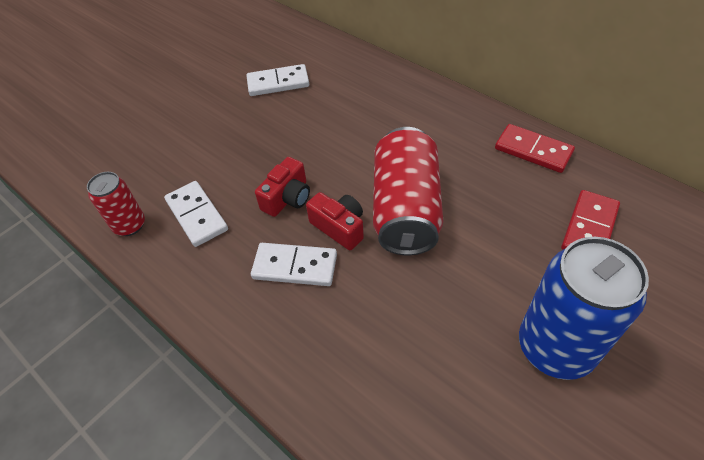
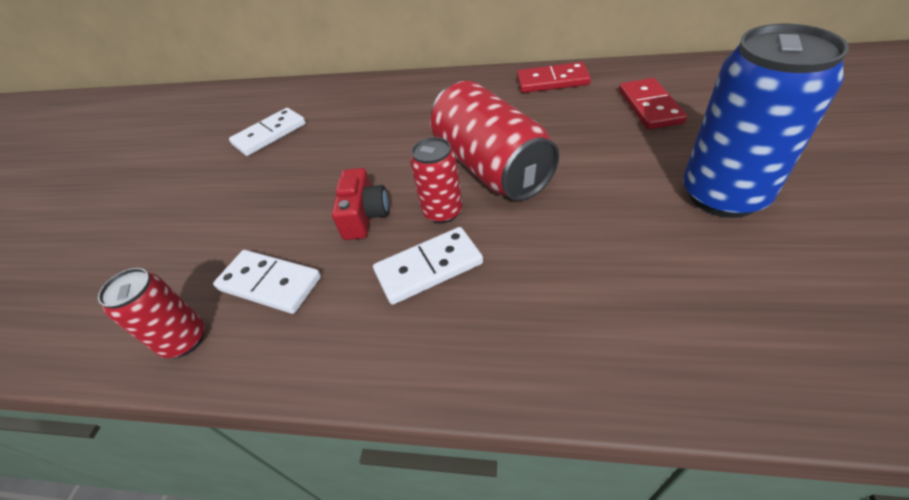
camera: 30 degrees left, 5 degrees down
red camera [306,192,364,250] -> red can [410,137,462,224]

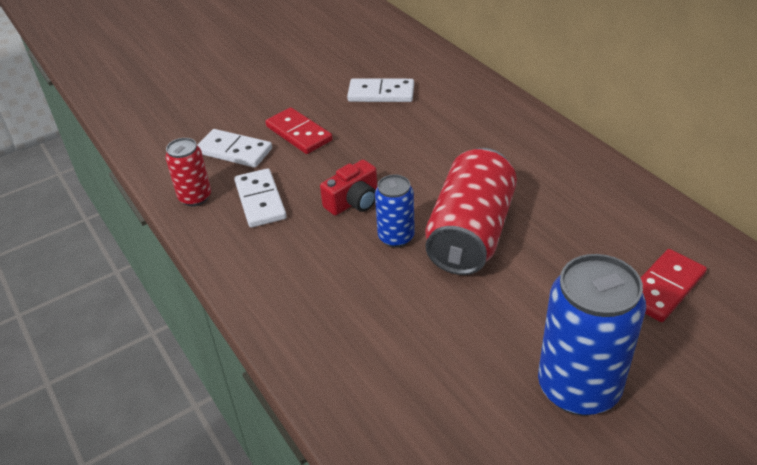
camera: 45 degrees right, 5 degrees down
white domino [373,227,483,305] -> white domino moved to [198,129,272,168]
red can [410,137,462,224] -> blue can [375,174,415,248]
red domino [517,62,591,93] -> red domino moved to [265,107,333,154]

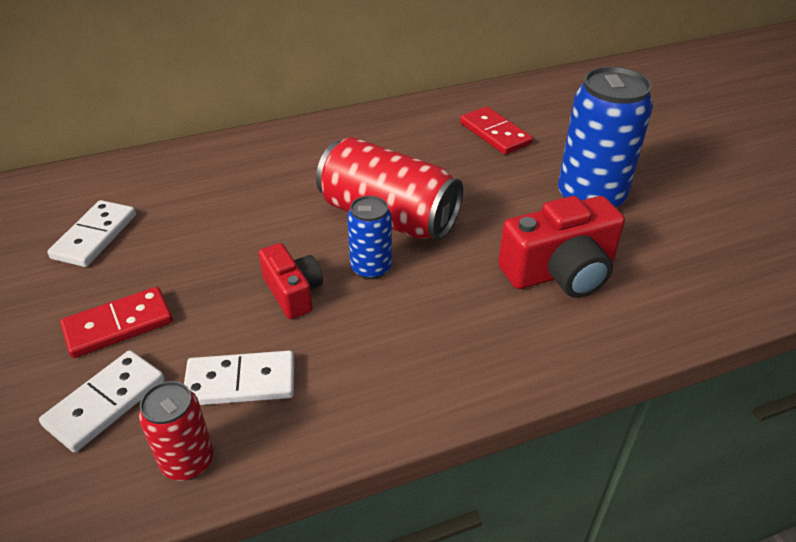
camera: 80 degrees left, 0 degrees up
none -> red camera [498,196,625,298]

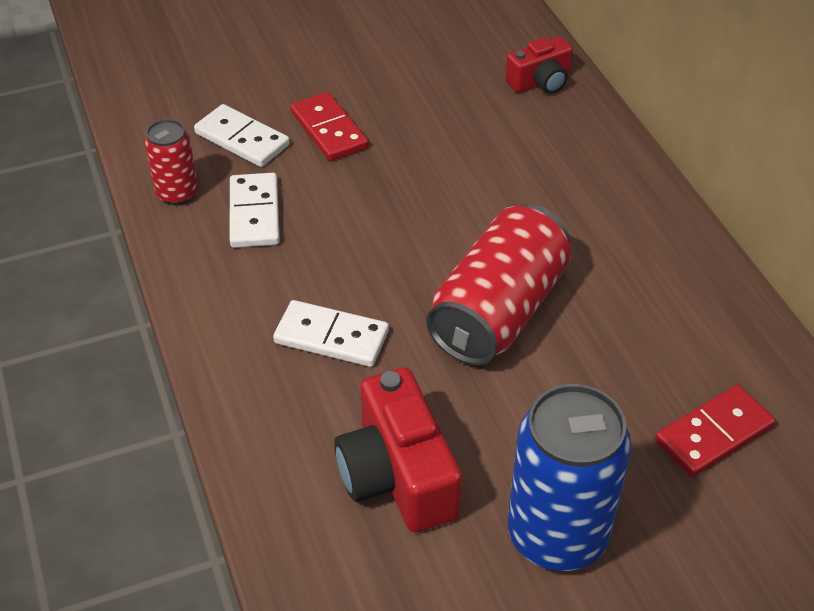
camera: 90 degrees right, 5 degrees up
white domino [47,200,136,267] -> white domino moved to [273,300,389,367]
red camera [259,243,323,319] -> red camera moved to [505,36,573,94]
blue can [347,196,392,280] -> none

